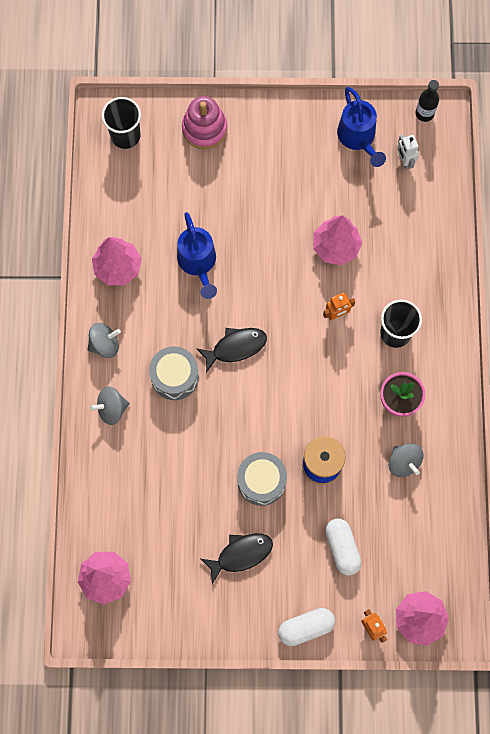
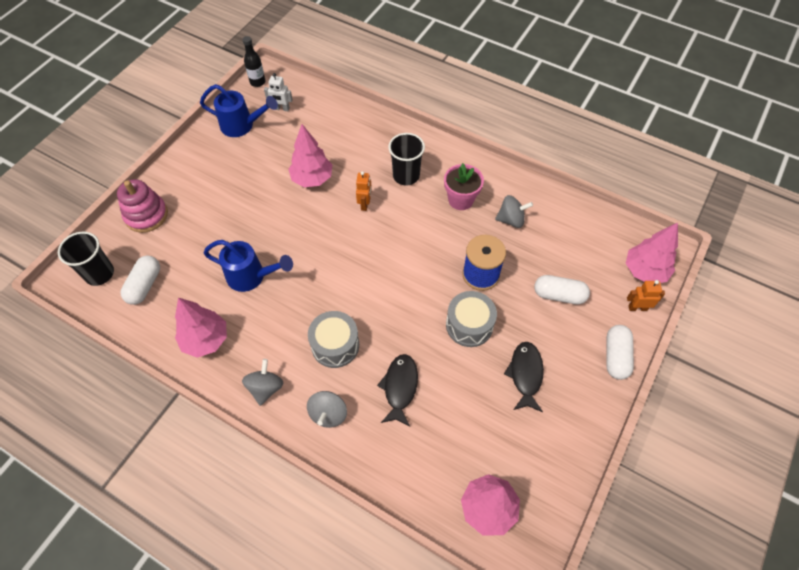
camera: 60 degrees left, 15 degrees down
black fish [196,328,267,373] -> black fish moved to [377,354,418,427]
none -> white capsule [121,255,160,305]

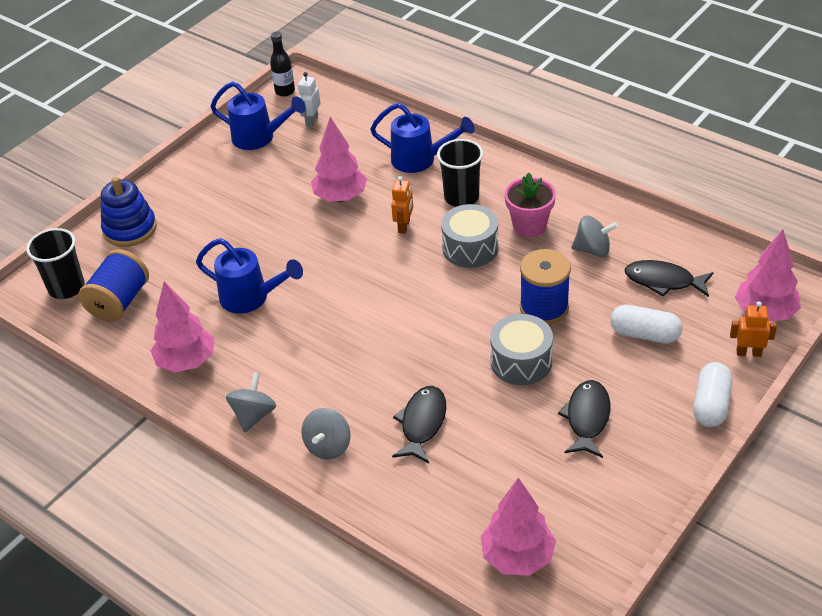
camera: 10 degrees right, 15 degrees down
pink stacking toy [117,179,168,233] -> blue stacking toy [101,177,157,247]
white capsule [121,255,160,305] -> blue spool [79,249,149,322]
white robot [264,73,293,111] -> white robot turned 90 degrees clockwise [298,72,321,127]
grey drum [308,311,359,368] -> grey drum moved to [441,204,498,268]
none -> blue watering can [370,103,475,173]
none -> black fish [625,260,713,297]

